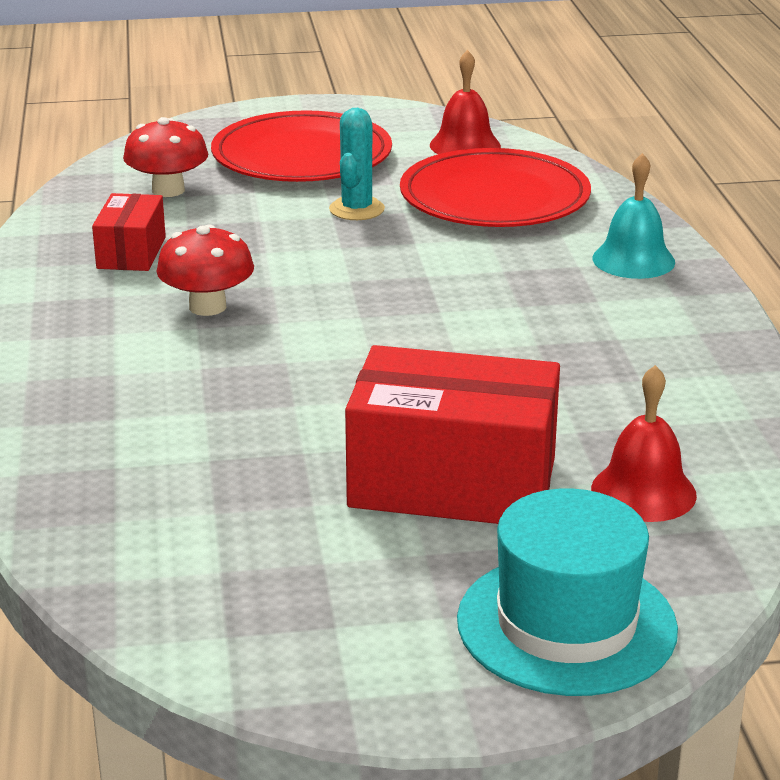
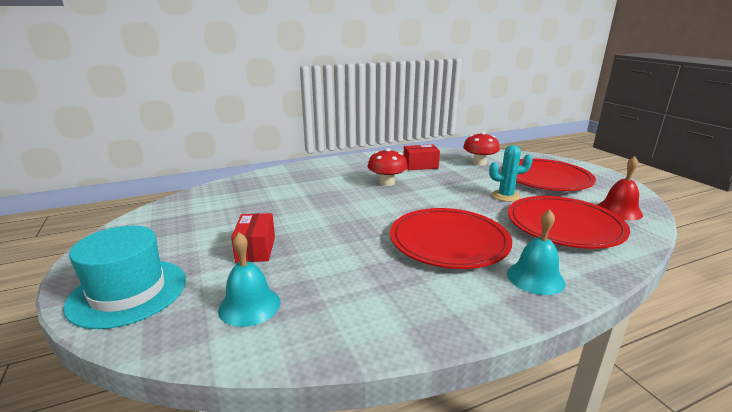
camera: 75 degrees right, 5 degrees down
red box [345,345,560,524] -> red box [231,213,275,262], size x0.52
red bell [591,365,697,522] -> turquoise bell [218,232,280,327]
none -> red plate [390,208,512,269]

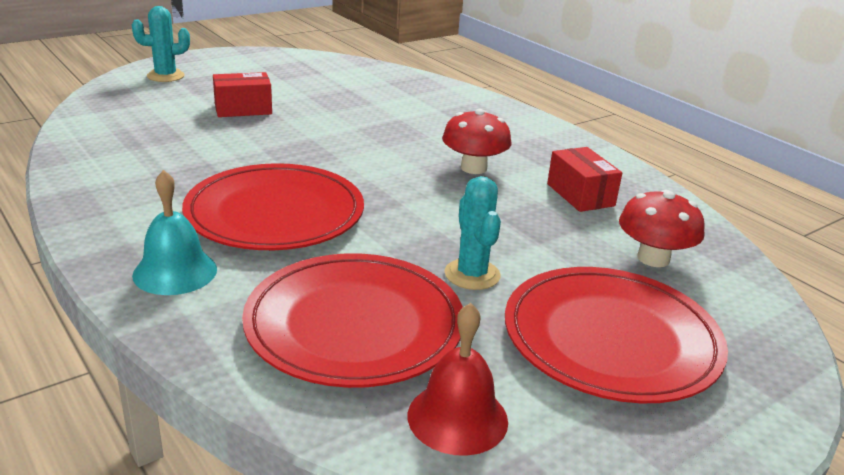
camera: 75 degrees right, 5 degrees up
turquoise hat [63,226,186,329] -> turquoise cactus [132,6,190,82]
turquoise bell [218,232,280,327] -> none

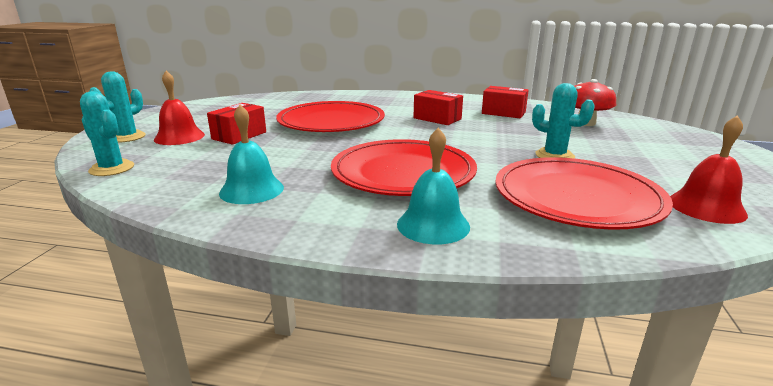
camera: 40 degrees left, 5 degrees down
red mushroom [442,109,511,174] -> red box [413,90,463,125]
red plate [505,267,728,403] -> red plate moved to [276,101,385,132]
none -> turquoise cactus [80,91,134,176]
none -> red bell [154,71,205,145]
none -> turquoise bell [219,105,284,204]

